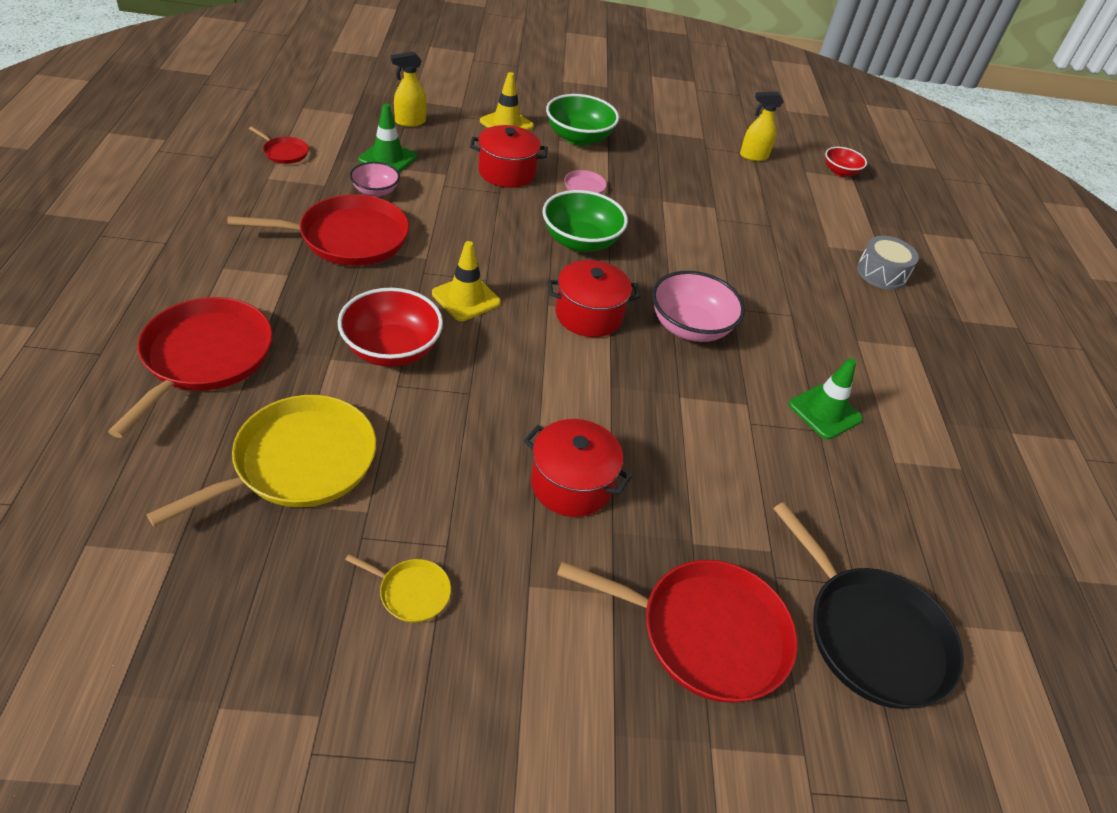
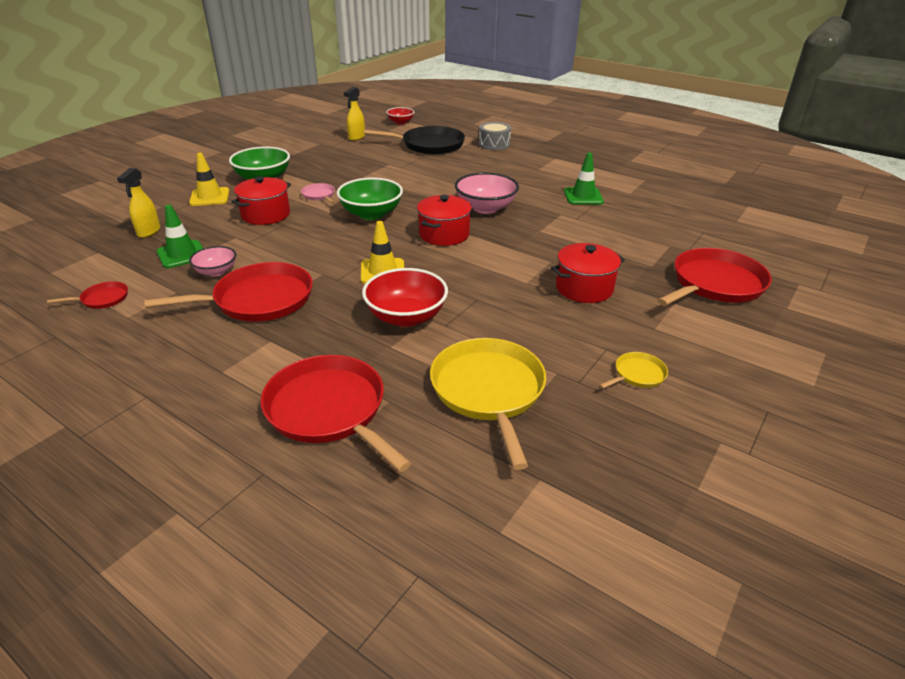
camera: 50 degrees left, 10 degrees down
red pan [227,194,409,266] -> red pan turned 45 degrees clockwise [144,262,313,322]
black pan [773,502,964,709] -> black pan moved to [364,126,465,155]

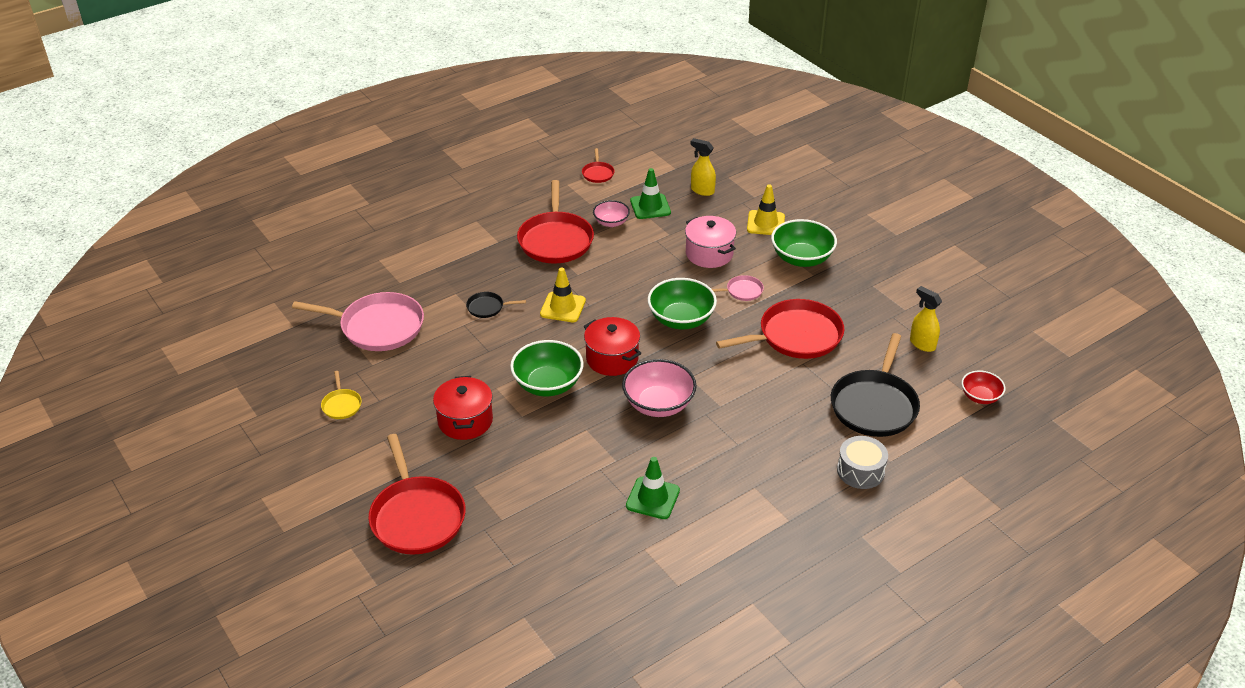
camera: 110 degrees right, 5 degrees up
red pot [231,176,291,225] -> pink pot [685,216,736,268]
red pan [261,355,411,472] -> red pan moved to [716,299,844,359]
red bowl [362,268,448,327] -> black pan [466,292,526,318]
yellow pan [430,338,546,470] -> pink pan [292,292,424,351]
none -> green bowl [510,340,584,396]

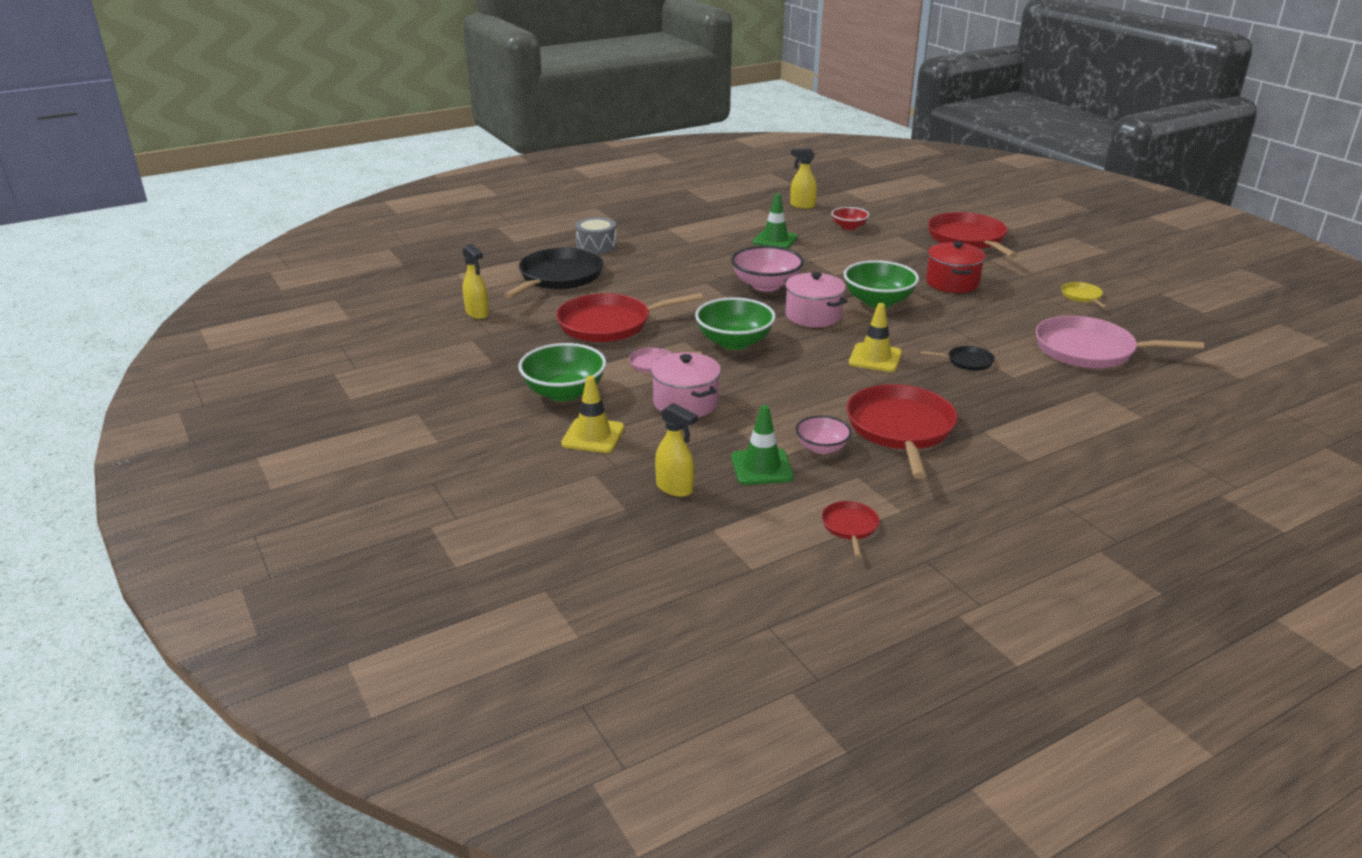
camera: 175 degrees left, 10 degrees down
red pot [584,317,641,376] -> pink pot [784,272,848,327]
red bowl [962,371,1005,404] -> red bowl moved to [832,207,869,230]
none -> yellow spray bottle [790,149,817,209]

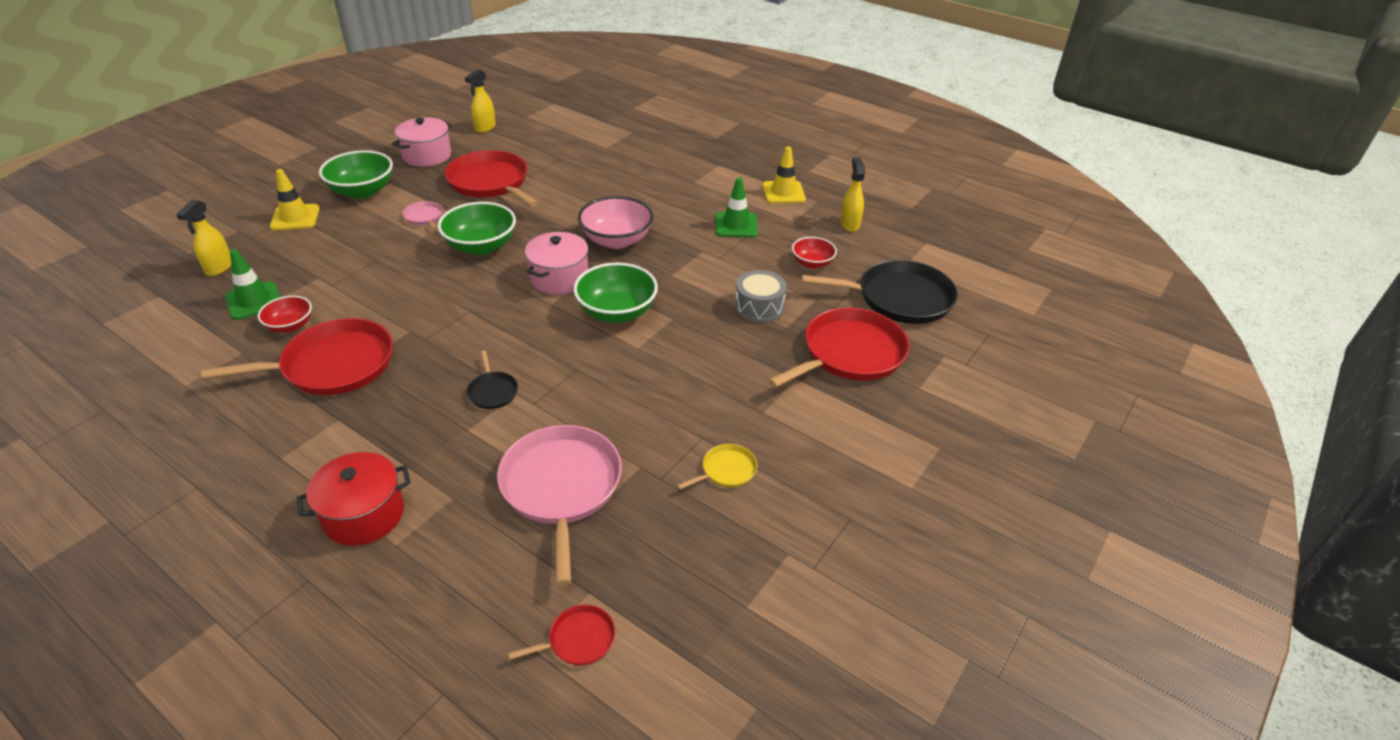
camera: 65 degrees right, 10 degrees up
black pan [504,247,603,298] -> black pan moved to [802,260,958,324]
grey drum [575,217,617,254] -> grey drum moved to [735,270,787,323]
pink pot [651,352,721,417] -> pink pot moved to [392,117,452,167]
pink bowl [796,416,852,454] -> red bowl [258,296,312,333]
red pan [822,501,879,557] -> red pan moved to [508,605,615,665]
yellow traffic cone [849,303,902,372] -> yellow traffic cone moved to [762,146,806,204]
red pot [926,241,986,293] -> red pot moved to [297,452,411,546]

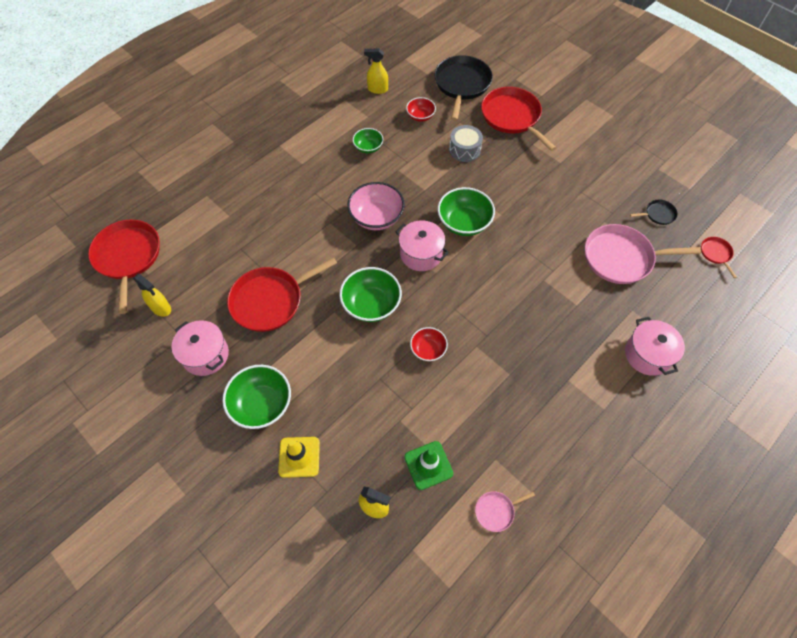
camera: 80 degrees left, 20 degrees up
red pan [201,318,393,395] -> red pan moved to [88,220,160,314]
red bowl [258,296,312,333] -> red bowl moved to [410,327,448,361]
red pot [297,452,411,546] -> pink pot [625,317,685,376]
pink pan [402,201,443,232] -> pink pan moved to [475,491,535,532]
black pan [467,350,518,409] -> black pan moved to [630,200,678,225]
yellow pan [677,444,757,489] -> none
green traffic cone [715,177,758,237] -> green bowl [353,128,383,153]
yellow traffic cone [762,146,806,204] -> none

